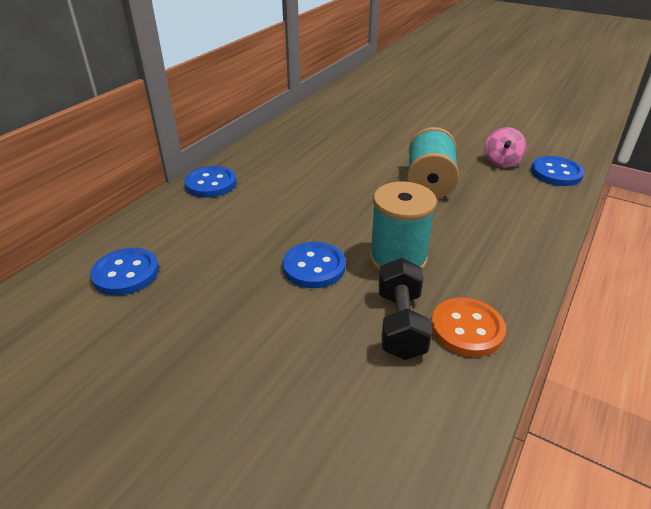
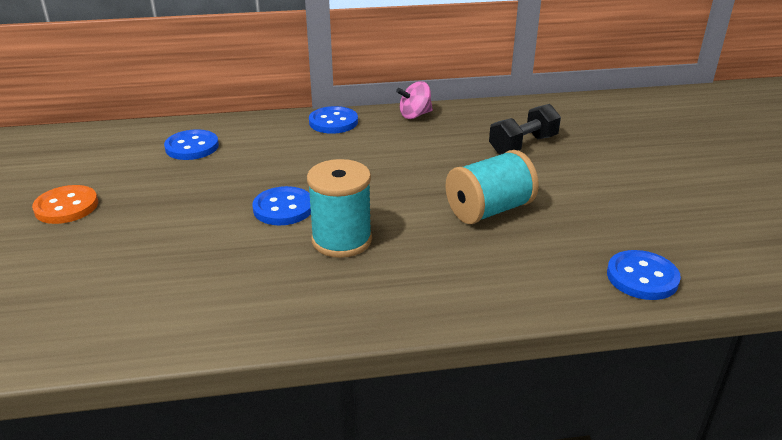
camera: 50 degrees right, 5 degrees down
black dumbbell [378,258,432,360] -> black dumbbell moved to [489,104,561,155]
orange button [431,298,506,357] -> orange button moved to [32,185,98,224]
pink spinning top [484,127,527,168] -> pink spinning top moved to [396,81,433,119]

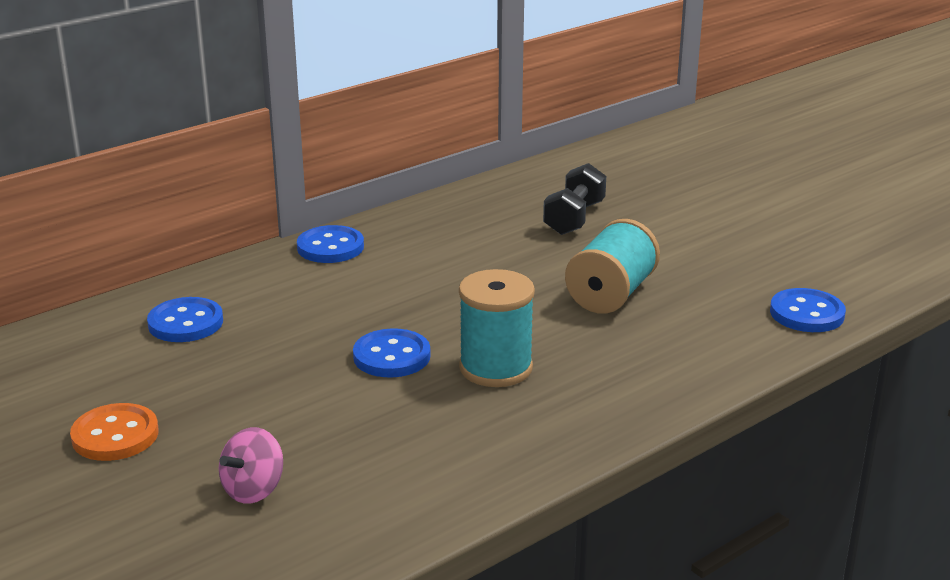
camera: 30 degrees left, 5 degrees down
pink spinning top [396,81,433,119] -> pink spinning top moved to [219,427,283,504]

